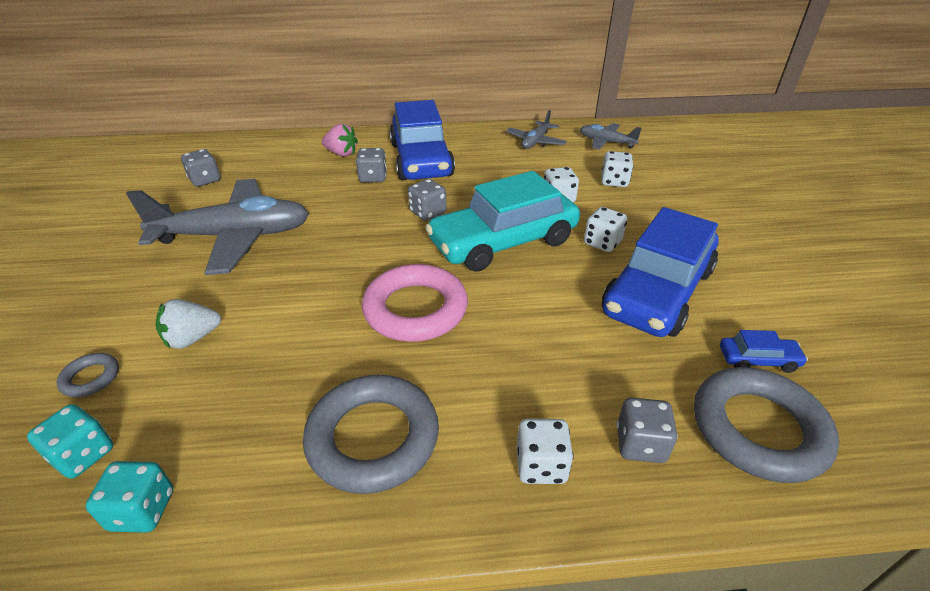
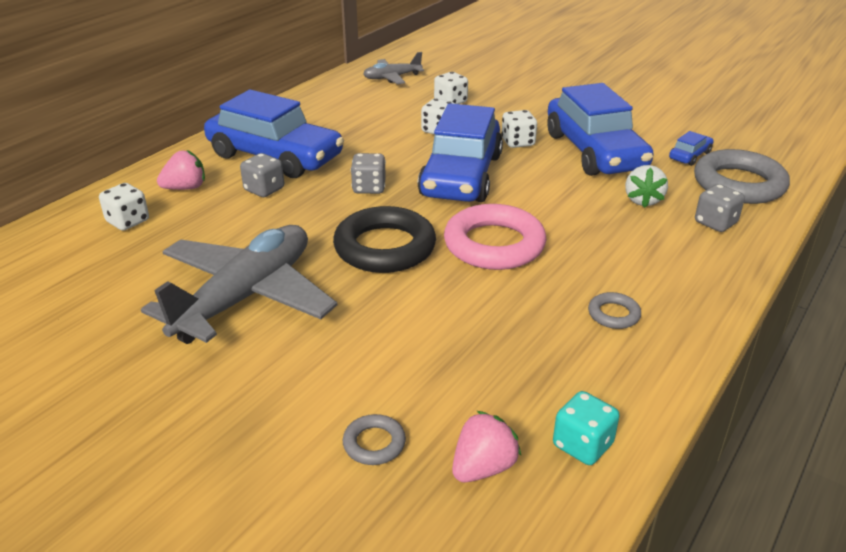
camera: 50 degrees left, 5 degrees down
turquoise dice [27,404,113,479] -> pink strawberry [452,411,521,482]
white strawberry [156,299,221,349] -> white strawberry moved to [625,165,668,208]
grey dice [181,149,220,187] -> none
grey ring [303,375,439,494] -> grey ring [588,292,641,329], size x0.45
turquoise car [425,171,580,272] -> blue car [418,103,503,202]
grey plane [506,110,567,149] -> none
white dice [517,419,574,484] -> white dice moved to [99,183,149,231]
none -> black ring [333,206,436,273]

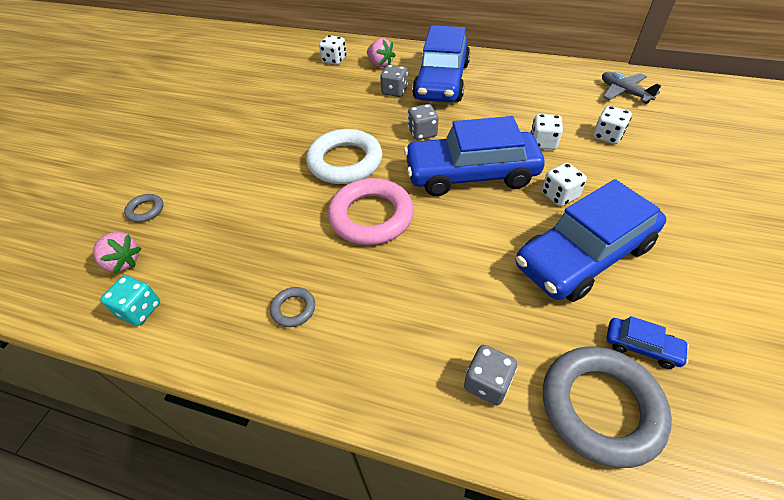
camera: 75 degrees right, 15 degrees up
grey plane [141,225,337,344] -> none
black ring [333,206,436,273] -> white ring [306,129,382,184]
white strawberry [625,165,668,208] -> none

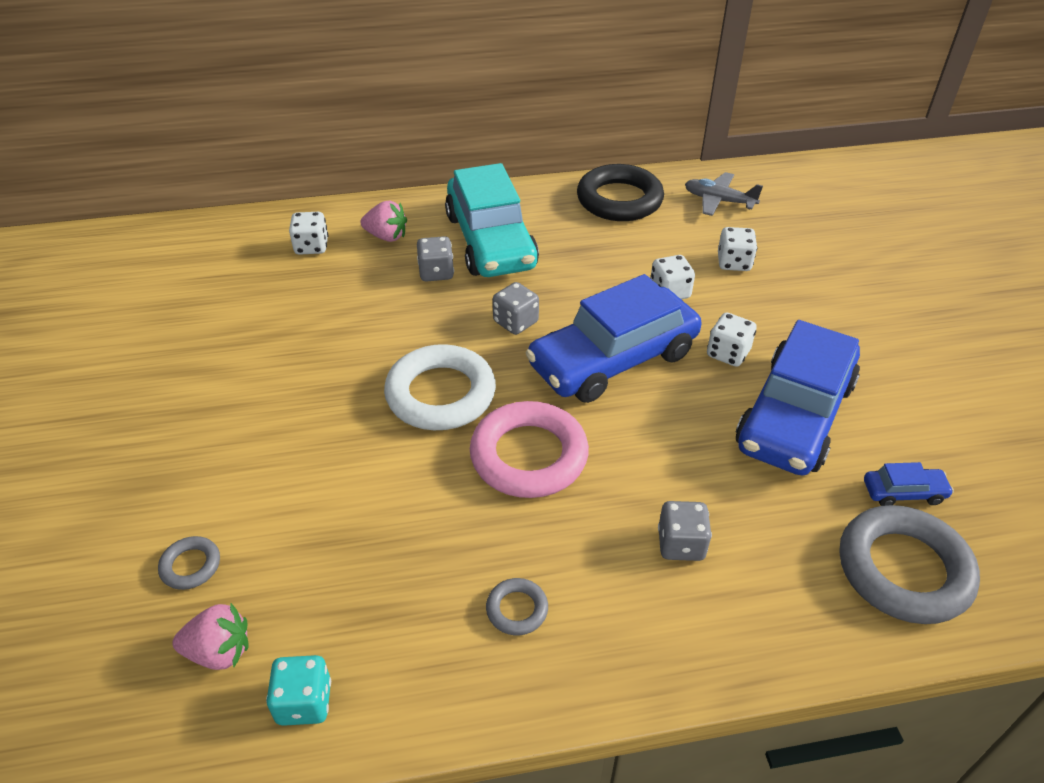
camera: 30 degrees left, 5 degrees down
blue car [412,25,470,102] -> turquoise car [445,163,539,277]
grey dice [464,345,517,405] -> grey dice moved to [658,501,712,561]
none -> black ring [577,164,664,221]

